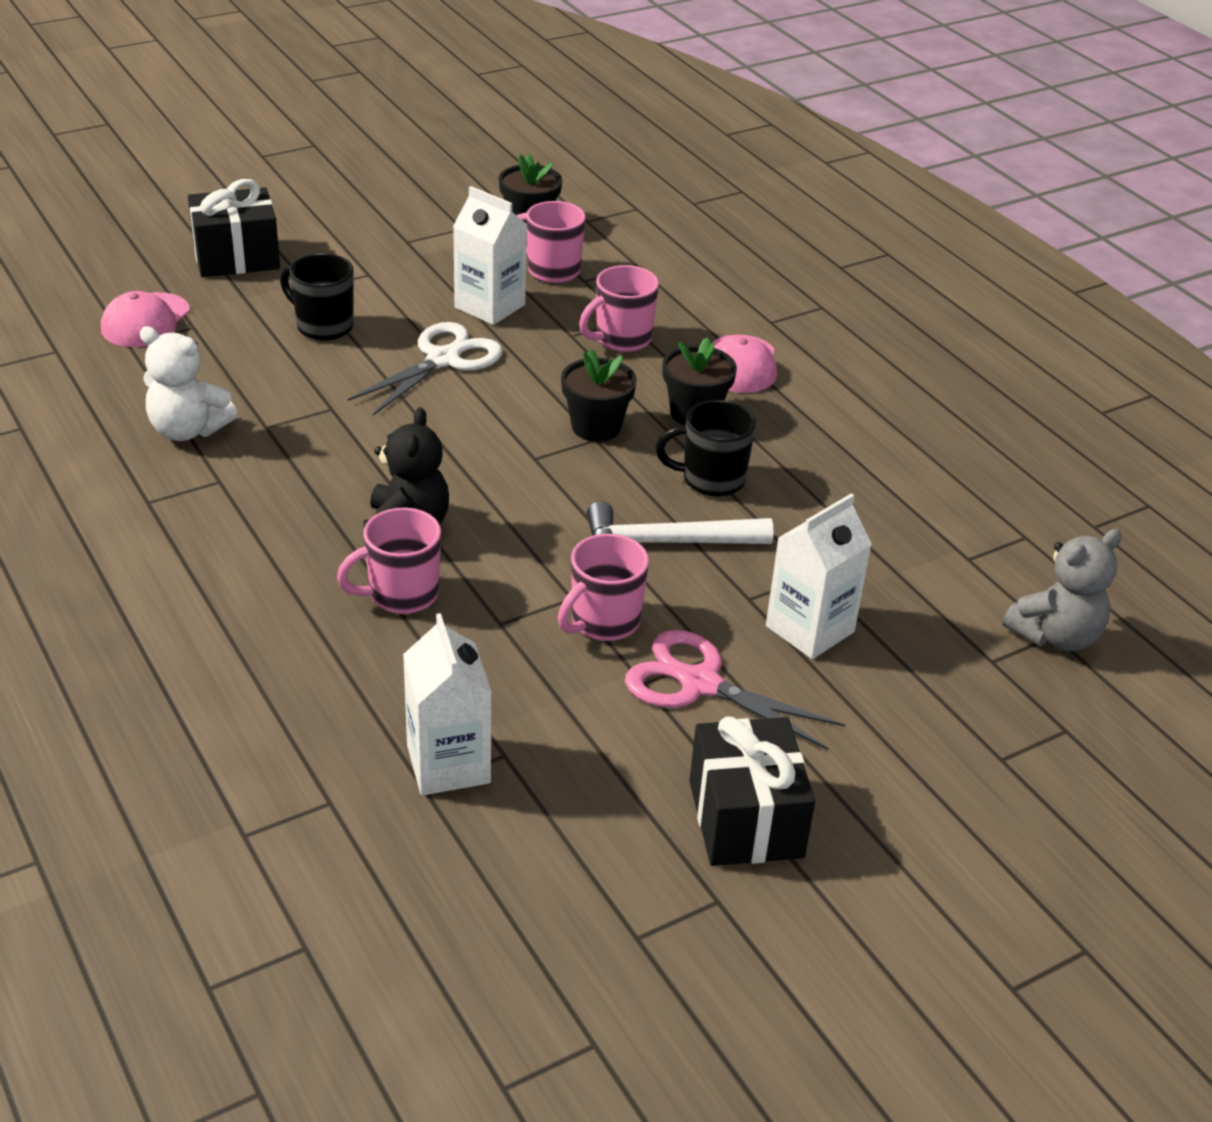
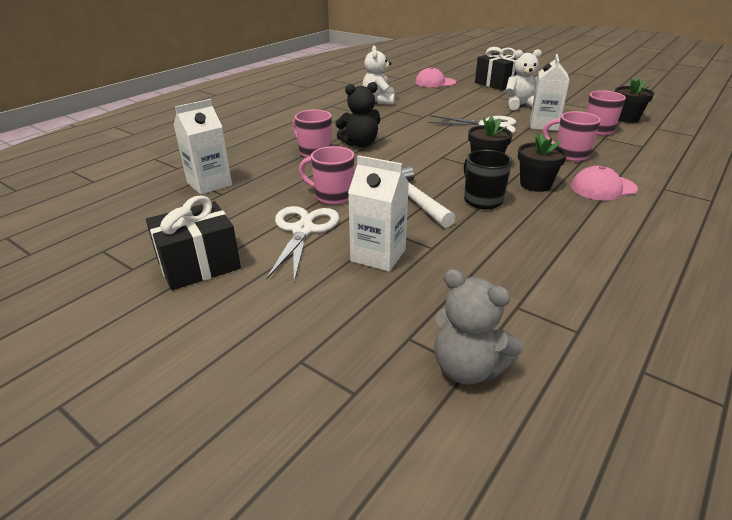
camera: 70 degrees right, 5 degrees down
black mug [280,253,354,341] -> none
pink scissors [625,630,845,750] -> white scissors [266,206,339,282]
none -> white teddy bear [506,49,542,110]

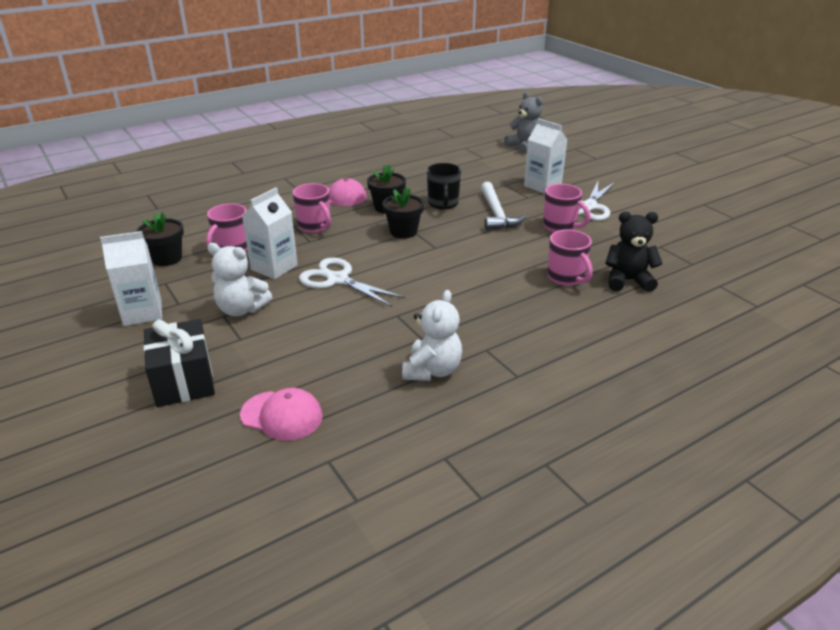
camera: 160 degrees left, 0 degrees up
black gift [146,195,241,290] -> none
white carton [174,99,232,195] -> white carton moved to [100,231,162,326]
black teddy bear [335,82,380,148] -> black teddy bear moved to [605,212,663,292]

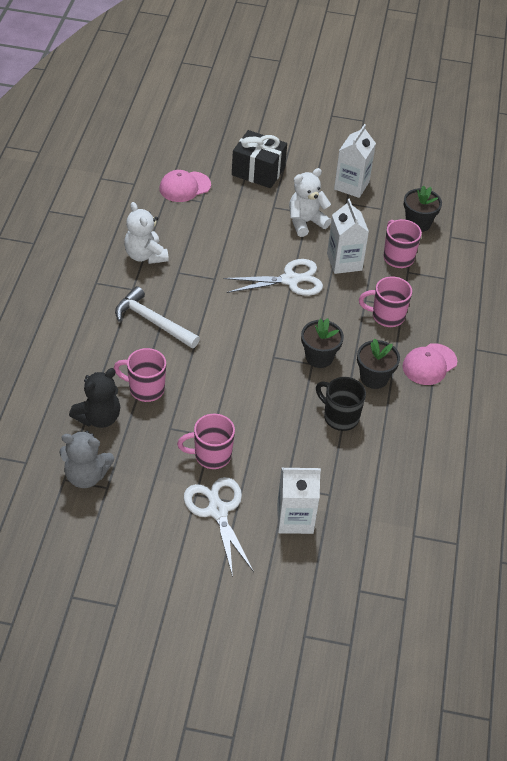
camera: 130 degrees right, 15 degrees up
white hammer [481,182,526,230] -> white hammer moved to [115,286,200,348]
grey teddy bear [504,92,542,153] -> grey teddy bear moved to [60,431,114,488]

